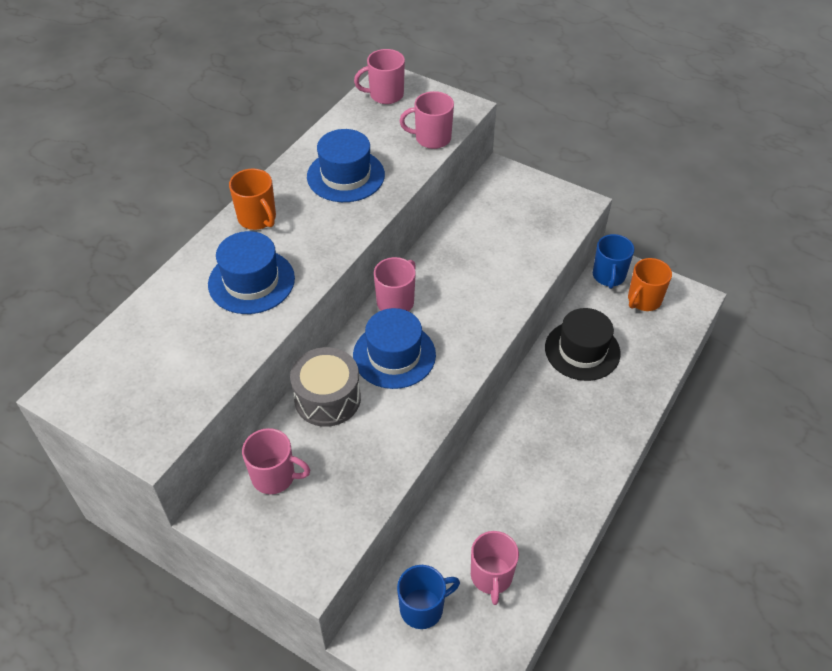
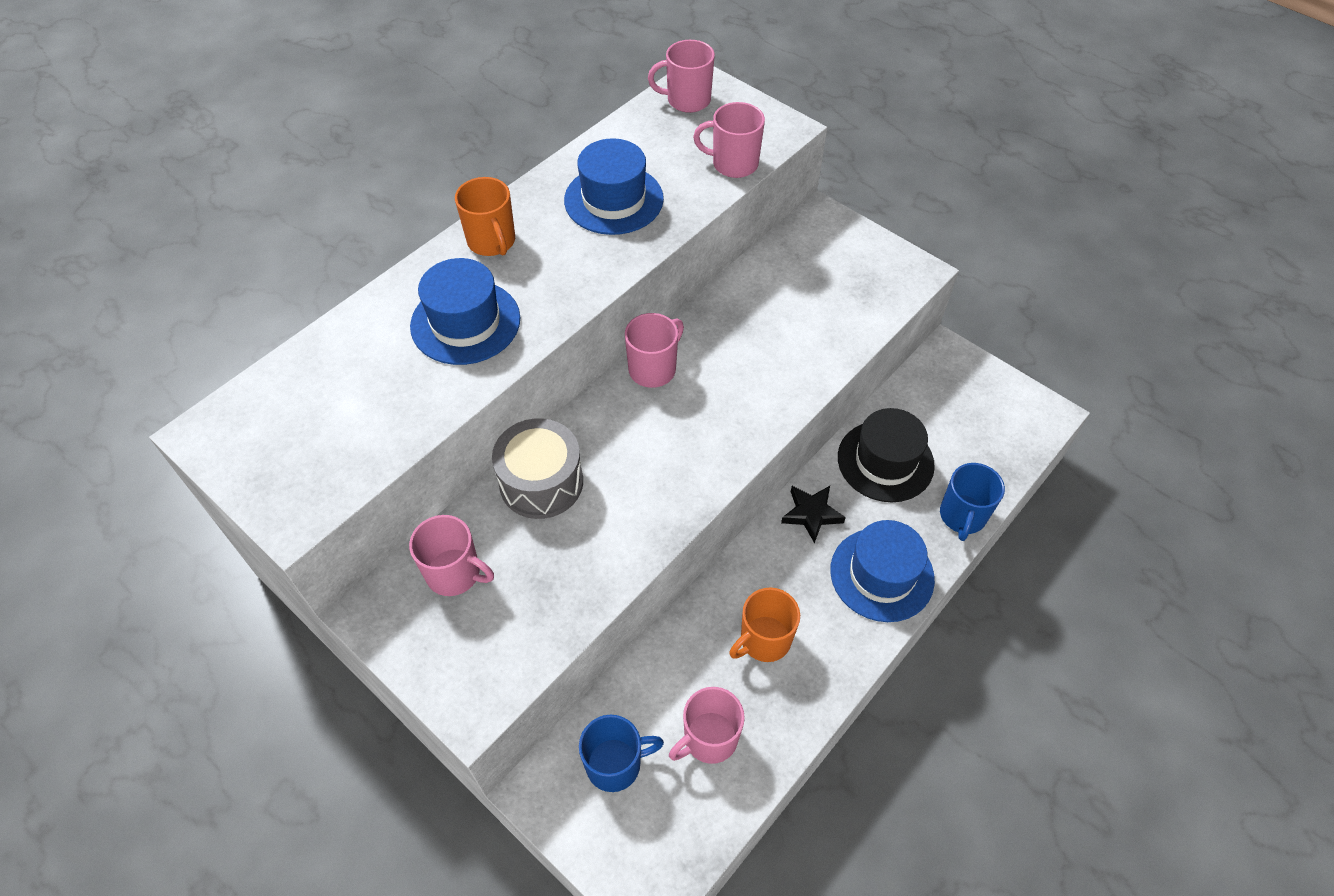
camera: 10 degrees right, 5 degrees up
blue hat [353,308,436,389] -> blue hat moved to [830,520,935,622]
pink mug [471,531,519,605] -> pink mug turned 45 degrees clockwise [669,687,745,764]
blue mug [593,234,634,289] -> blue mug moved to [940,463,1005,541]
orange mug [628,258,672,311] -> orange mug moved to [729,587,800,662]
none -> black star [781,486,846,543]

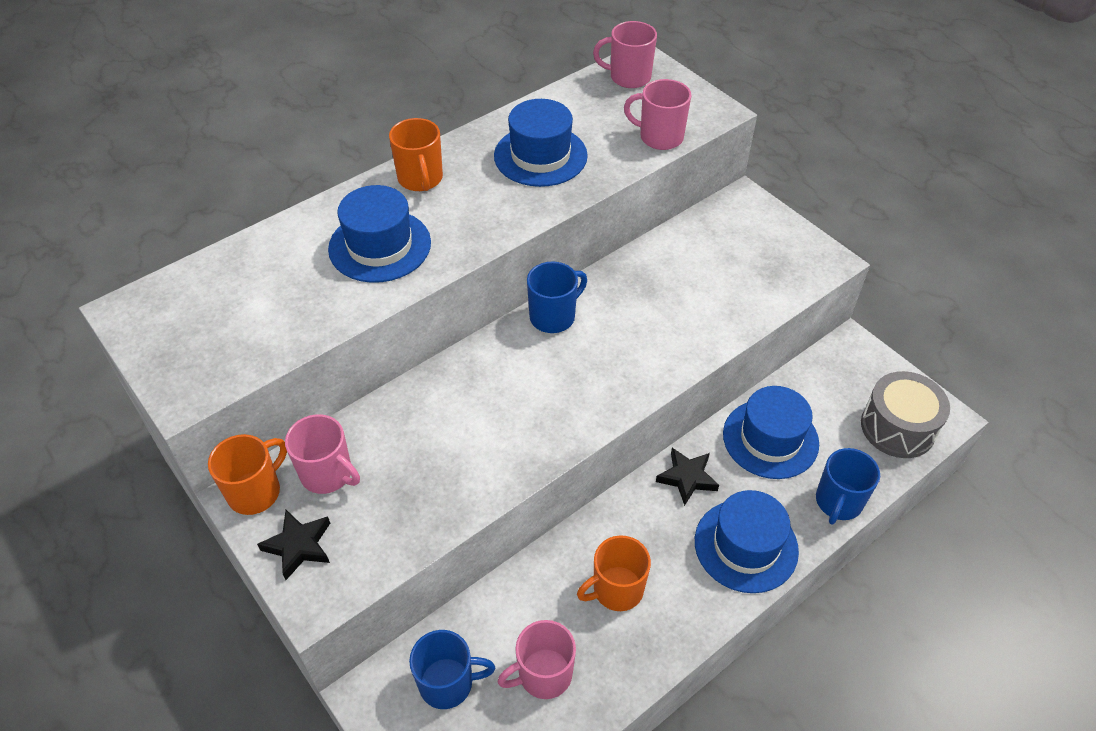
camera: 10 degrees right, 5 degrees down
grey drum [492,418,583,519] -> grey drum moved to [861,371,950,458]
pink mug [625,313,684,388] -> blue mug [527,261,587,333]
black hat [838,408,935,502] -> blue hat [723,386,819,479]
none -> orange mug [208,434,287,515]
none -> black star [257,510,330,580]

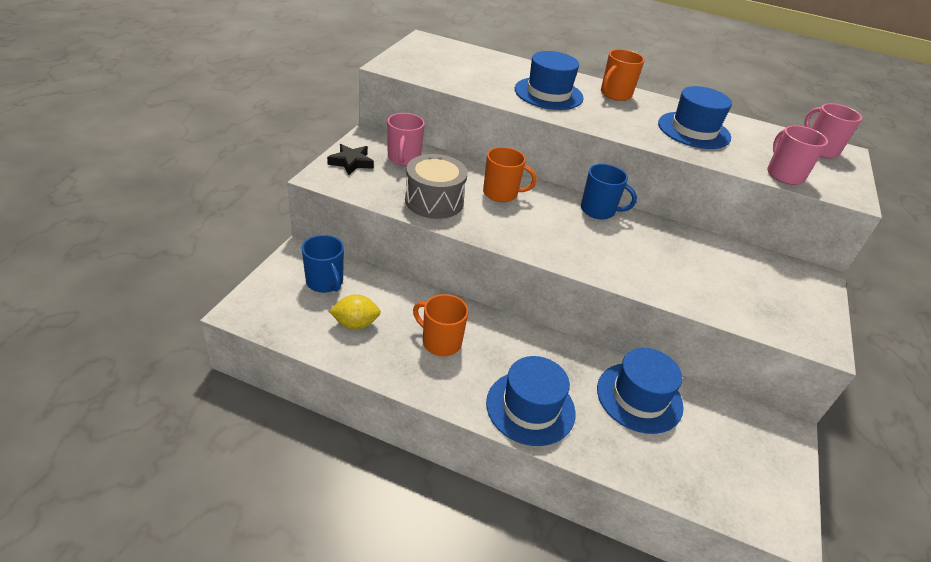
camera: 55 degrees right, 10 degrees down
orange mug [208,434,287,515] -> orange mug moved to [483,147,537,202]
pink mug [497,620,576,699] -> yellow lemon [329,294,381,329]
black star [656,448,719,506] -> none
blue mug [816,448,880,525] -> none
grey drum [861,371,950,458] -> grey drum moved to [405,154,468,219]

